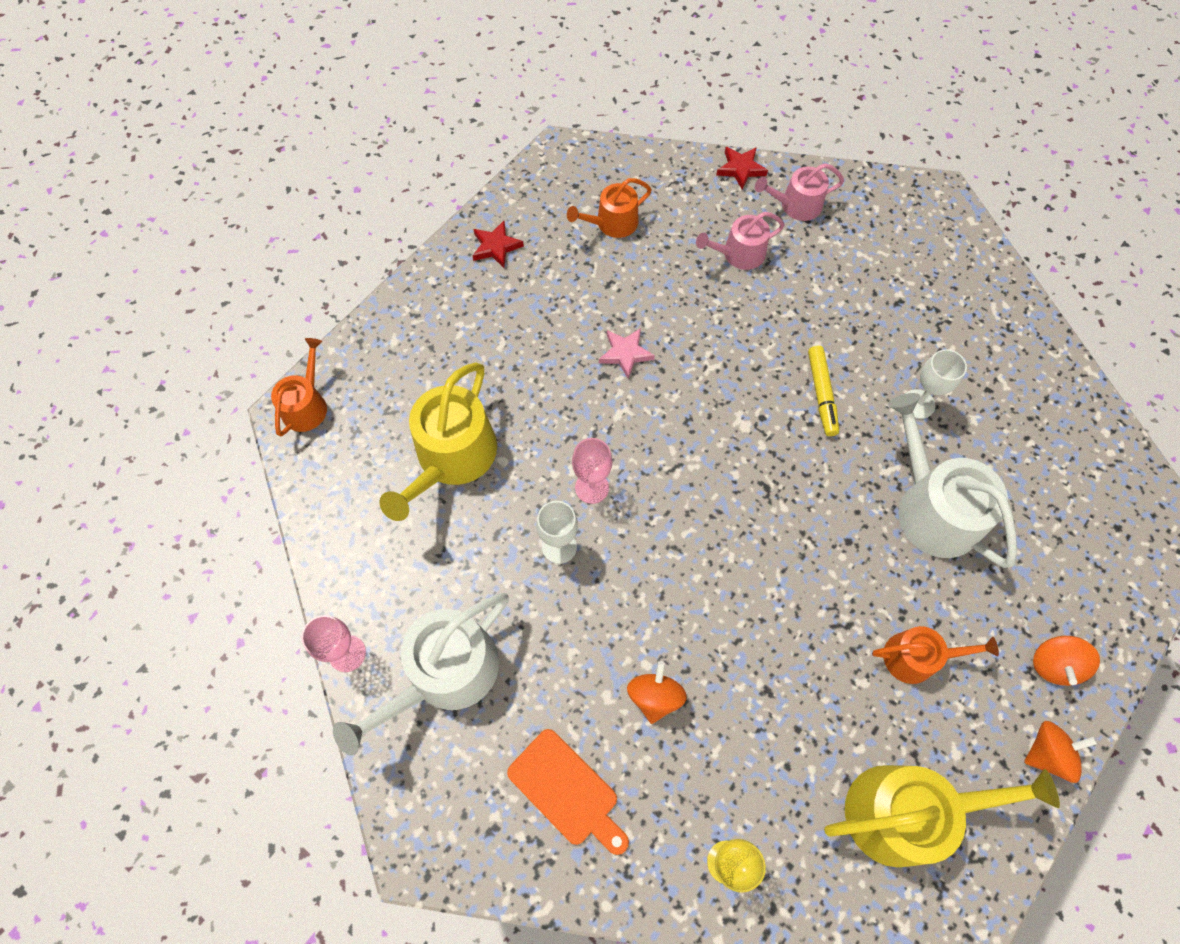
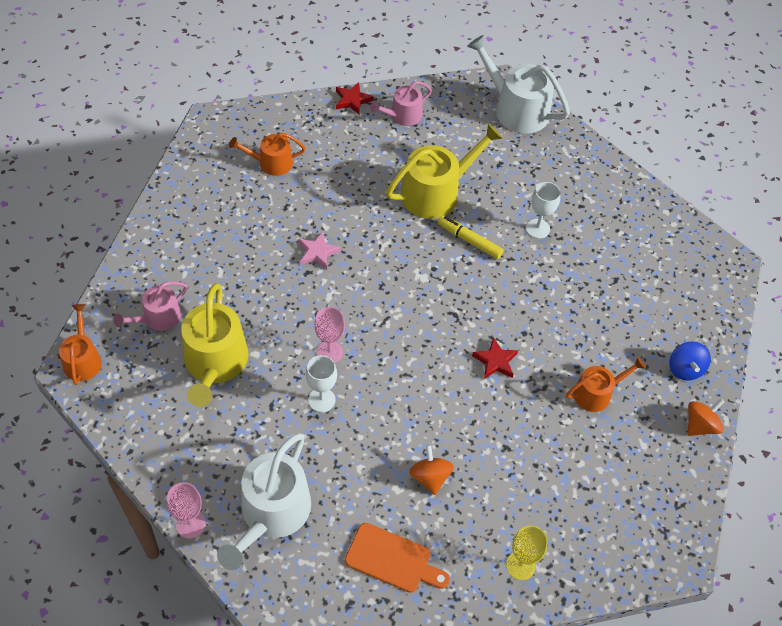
camera: 25 degrees left, 10 degrees down
red star [473,221,524,268] -> red star moved to [472,337,518,379]
orange watering can [567,178,652,238] -> orange watering can turned 45 degrees clockwise [229,133,306,176]
pink watering can [696,212,785,270] -> pink watering can moved to [114,281,188,331]
yellow marker [808,346,839,436] -> yellow marker turned 150 degrees clockwise [438,215,504,259]
yellow watering can [824,765,1060,867] -> yellow watering can moved to [386,123,503,219]
white watering can [888,393,1017,568] -> white watering can moved to [467,35,570,134]
orange spinning top [1033,636,1100,686] -> blue spinning top [669,342,711,381]

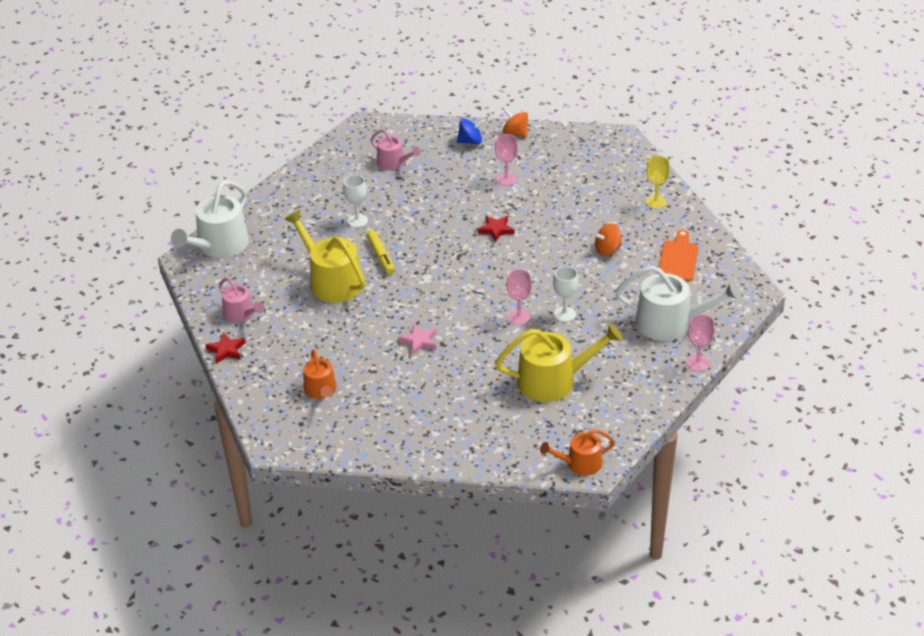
camera: 95 degrees left, 15 degrees down
pink watering can [114,281,188,331] -> pink watering can moved to [370,129,421,170]
yellow marker [438,215,504,259] -> yellow marker turned 45 degrees counterclockwise [366,230,395,274]
orange watering can [566,357,646,412] -> pink goblet [495,134,518,186]

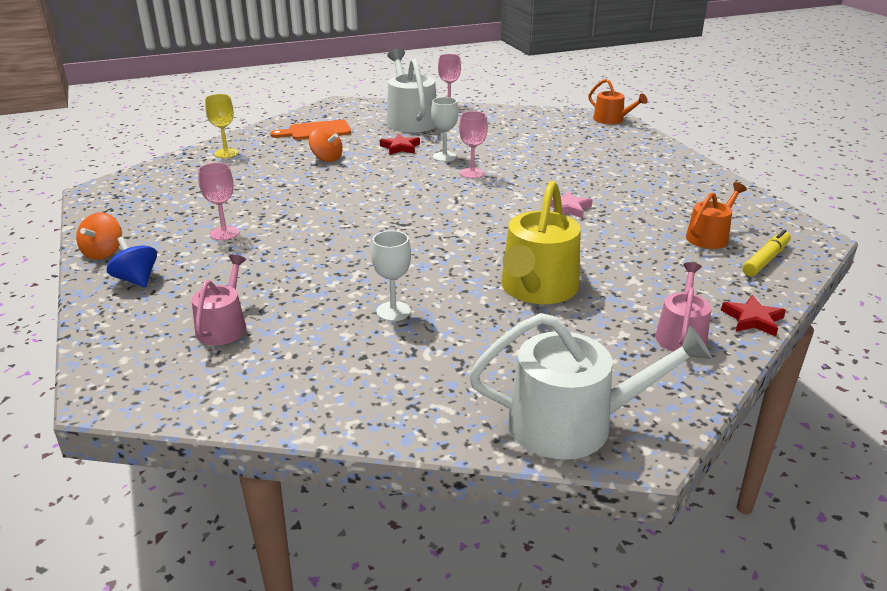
camera: 120 degrees left, 10 degrees down
yellow marker [366,230,395,274] -> yellow marker moved to [743,230,791,276]
red star [478,215,514,242] -> red star moved to [380,134,420,155]
yellow watering can [495,323,623,402] -> none

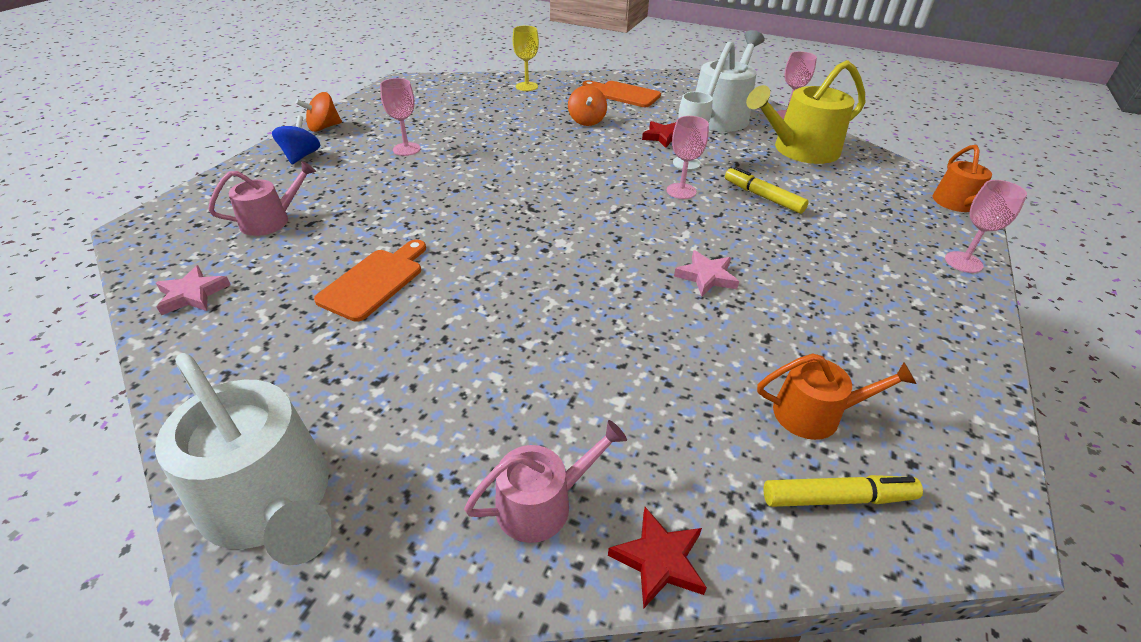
camera: 45 degrees right, 10 degrees up
white goblet [371,230,411,321] -> orange cutting board [314,239,426,322]
yellow watering can [501,181,581,304] -> yellow watering can moved to [746,60,865,164]
none -> pink star [156,265,231,315]
none -> yellow marker [725,167,809,214]
none -> pink goblet [945,180,1027,273]

